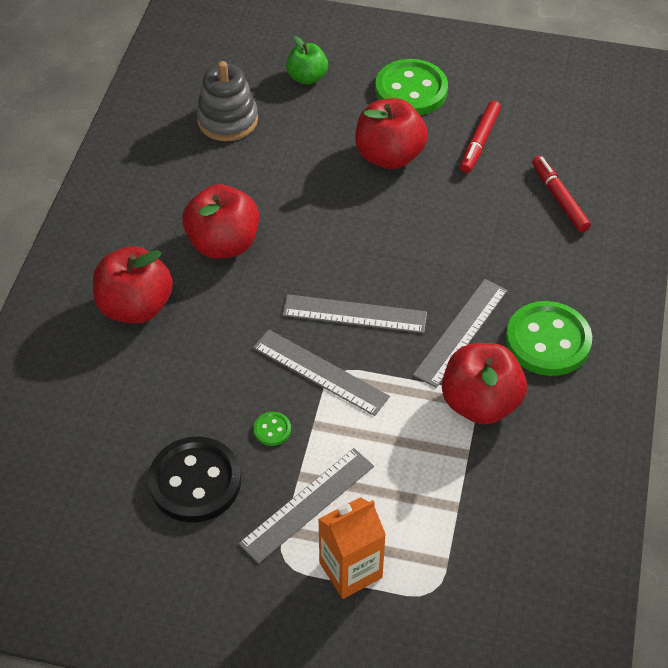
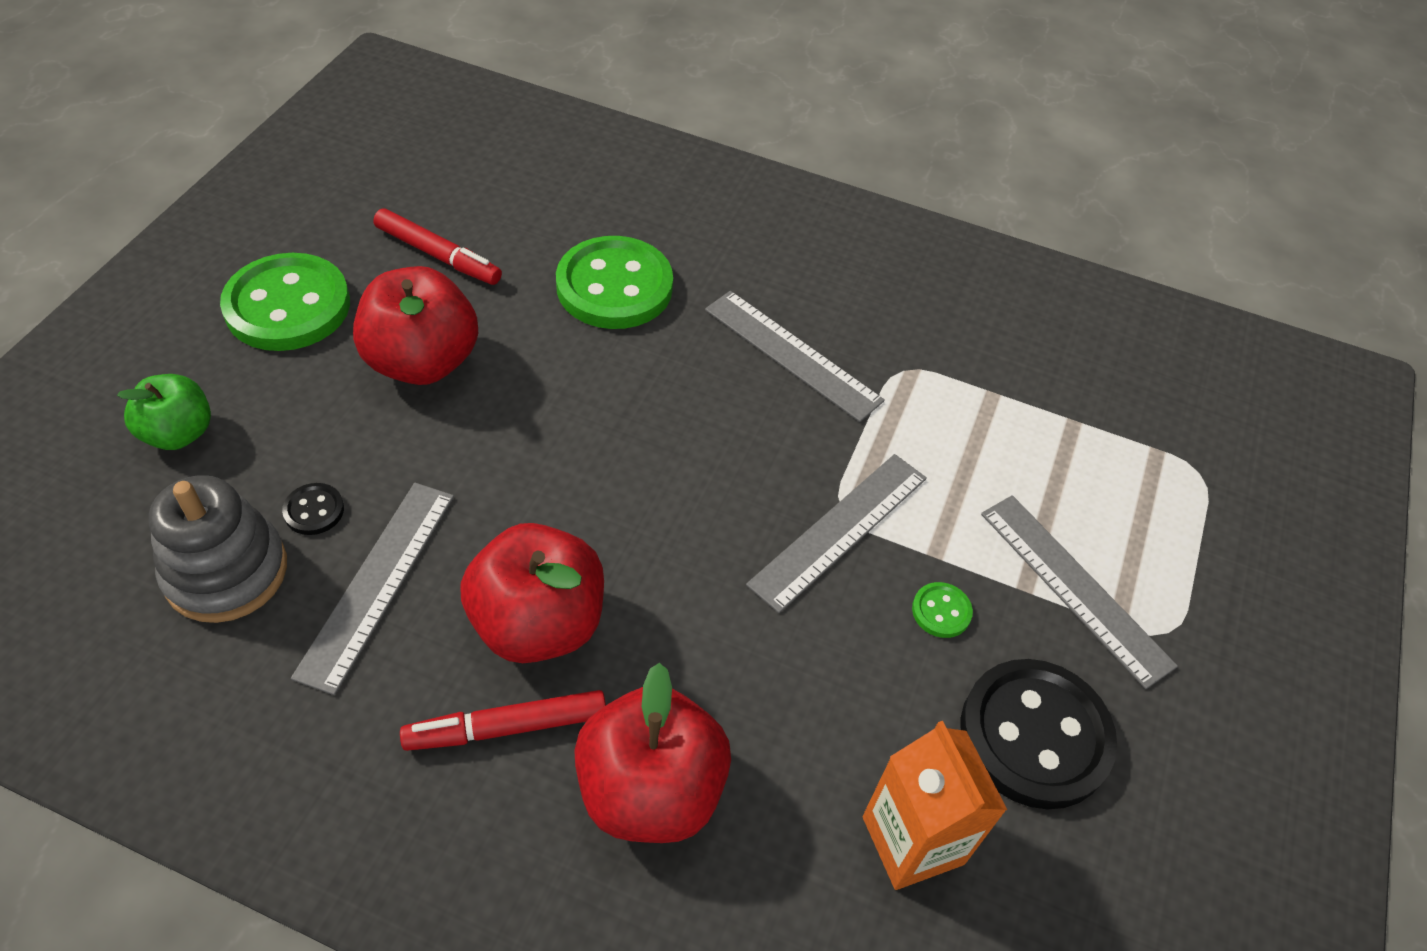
camera: 85 degrees left, 0 degrees up
grey ruler [282,294,427,333] -> grey ruler moved to [291,483,454,695]
orange carton [318,497,386,599] -> orange carton moved to [862,721,1007,890]
red apple [442,343,527,424] -> none
green button [506,301,592,376] -> green button moved to [556,236,673,329]
red marker [532,156,591,232] -> red marker moved to [400,690,606,751]
none -> black button [282,483,344,535]

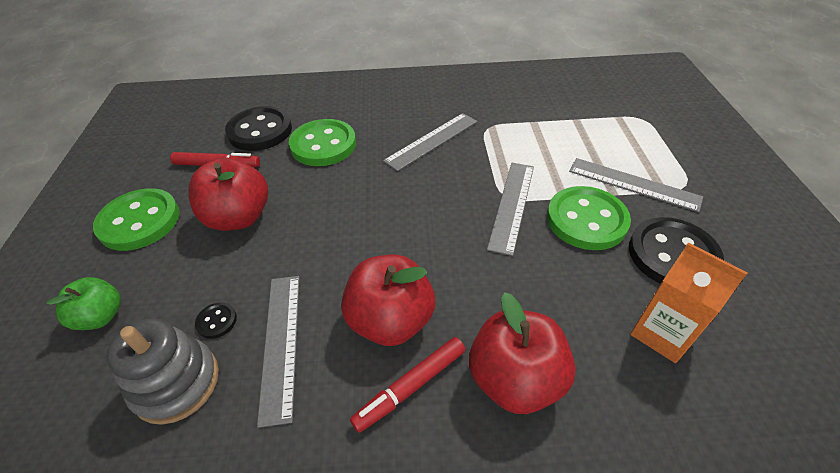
camera: 20 degrees left, 5 degrees down
grey ruler [705,291,885,422] -> grey ruler turned 60 degrees counterclockwise [383,113,477,171]
green button [912,582,973,638] -> green button [547,186,631,250], size x2.38
none -> black button [225,106,292,151]

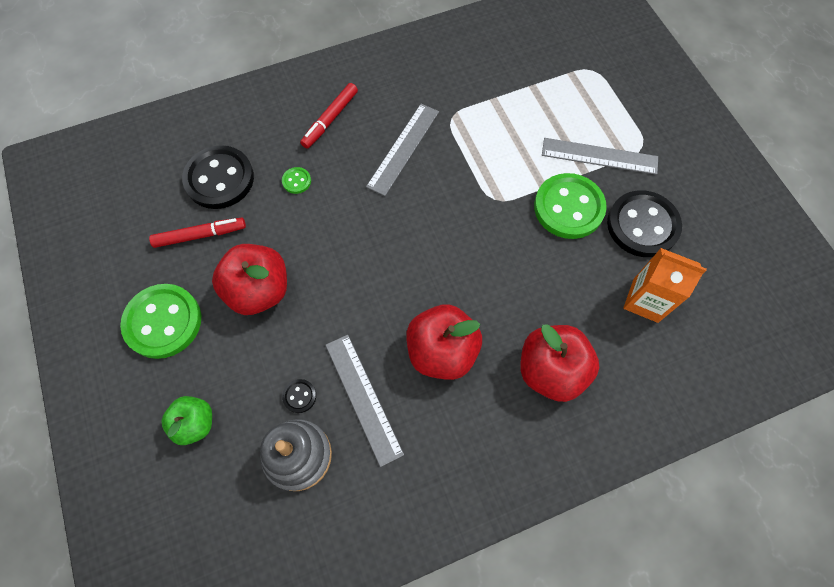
camera: 20 degrees left, 20 degrees up
green button [289,119,356,166] -> green button [282,167,311,194], size x0.42
red marker [350,337,465,433] -> red marker moved to [300,83,358,149]
grey ruler [487,163,534,256] -> none

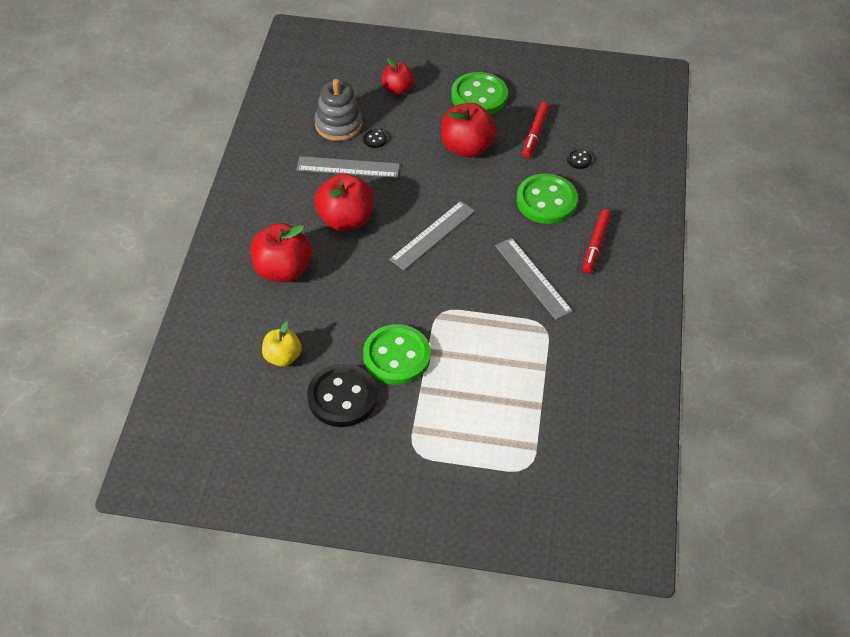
camera: 120 degrees right, 15 degrees down
green apple [162,396,212,445] -> red apple [381,57,414,95]
black button [182,145,254,209] -> black button [567,149,592,169], size x0.42
green button [282,167,311,194] -> green button [516,173,578,224], size x2.38
red marker [300,83,358,149] -> red marker turned 135 degrees counterclockwise [582,209,611,274]
grey ruler [542,138,658,175] -> grey ruler moved to [389,201,475,270]
orange carton [623,248,707,323] -> yellow apple [262,321,302,367]

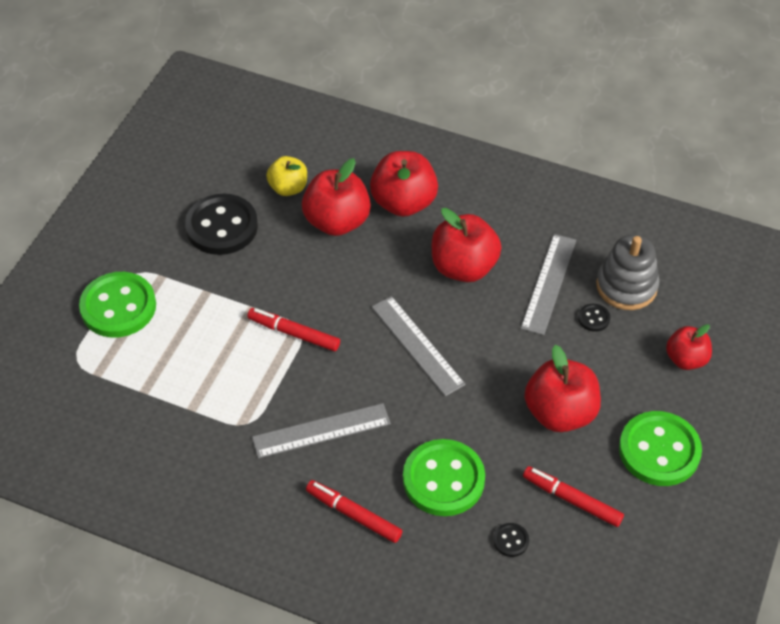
camera: 105 degrees right, 0 degrees up
green button [363,324,431,385] -> green button moved to [79,272,156,338]
none -> red marker [247,308,340,351]
none -> red apple [302,158,371,236]

